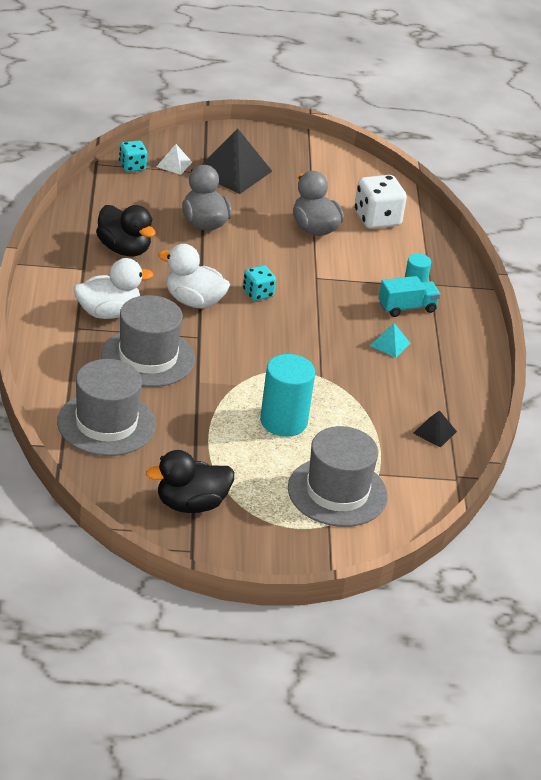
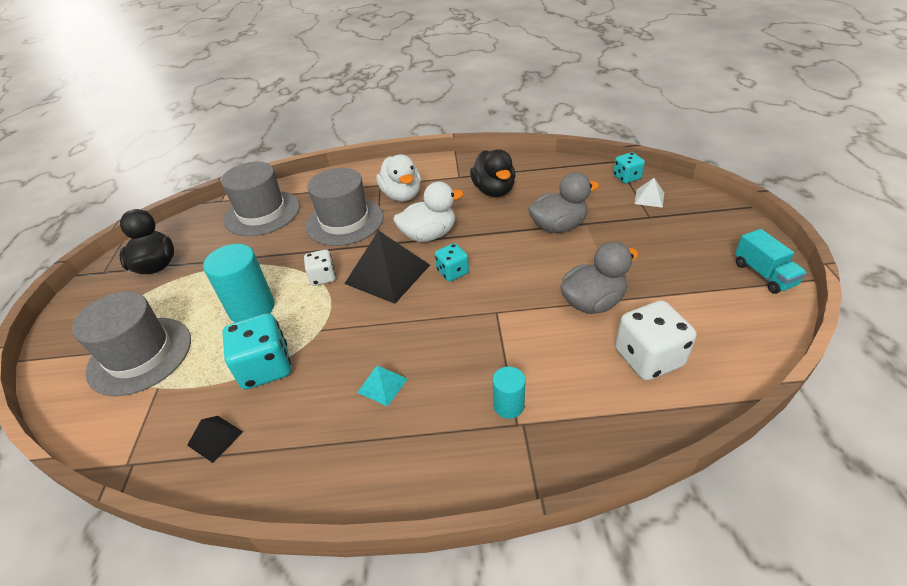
camera: 95 degrees right, 5 degrees up
black duck [96,205,155,256] -> black duck turned 60 degrees counterclockwise [470,149,516,197]
white duck [158,244,230,308] -> white duck turned 45 degrees clockwise [394,182,464,242]
black pyramid [201,129,272,194] -> black pyramid moved to [344,230,430,304]
turquoise truck [379,276,441,317] -> turquoise truck moved to [735,229,807,294]
none -> turquoise dice [222,313,291,389]
none -> white dice [304,250,336,286]

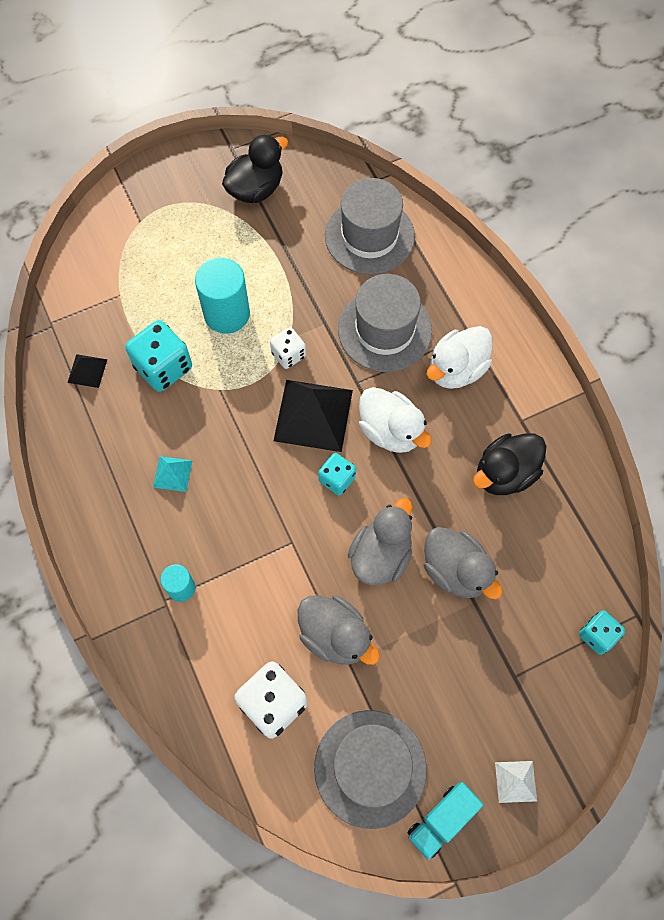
camera: 65 degrees right, 25 degrees up
grey hat [72,291,191,396] -> grey hat moved to [314,710,427,829]
white pyramid [634,178,664,208] -> white pyramid moved to [495,761,537,803]
none -> grey duck [348,498,412,586]

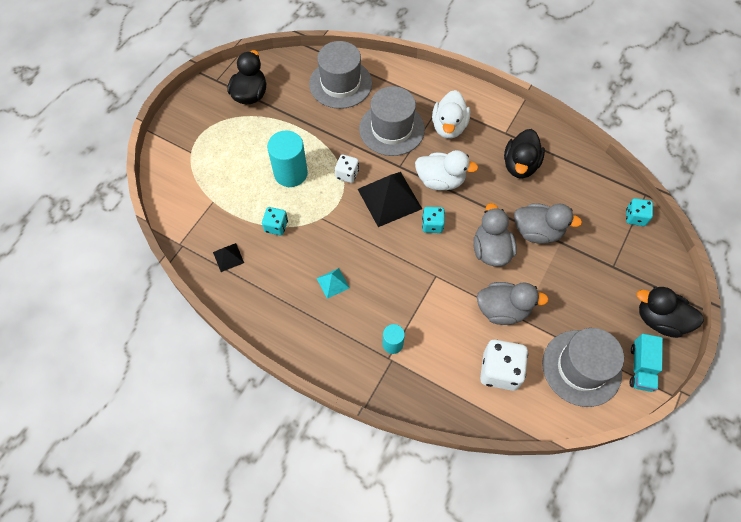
camera: 35 degrees left, 5 degrees down
turquoise dice [125,320,192,392] -> turquoise dice [262,207,288,235], size x0.59
white pyramid [495,761,537,803] -> black duck [637,287,704,338]

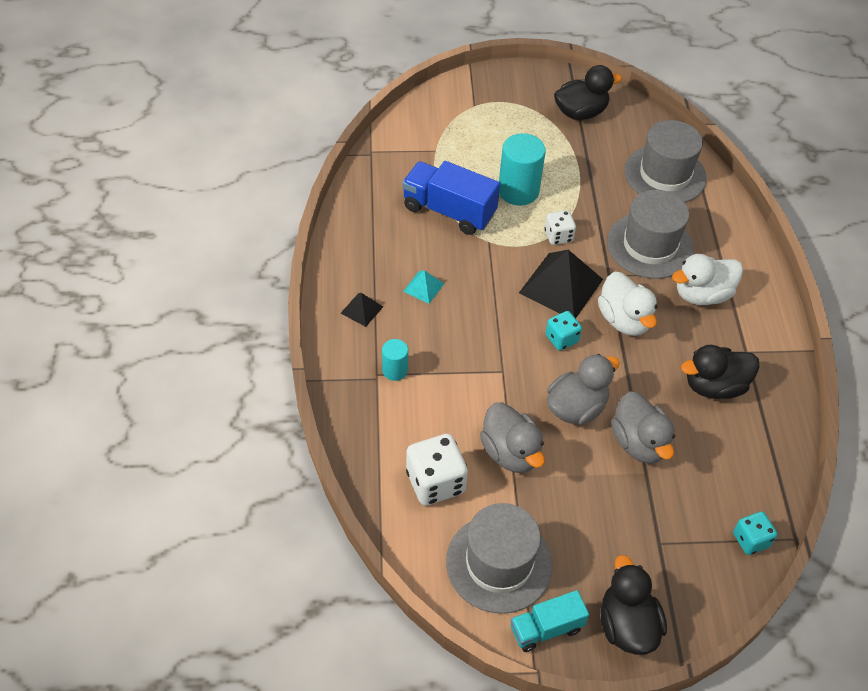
camera: 55 degrees right, 10 degrees down
black pyramid [213,243,244,272] -> black pyramid moved to [341,293,383,327]
turquoise dice [262,207,288,235] -> blue truck [402,161,500,235]

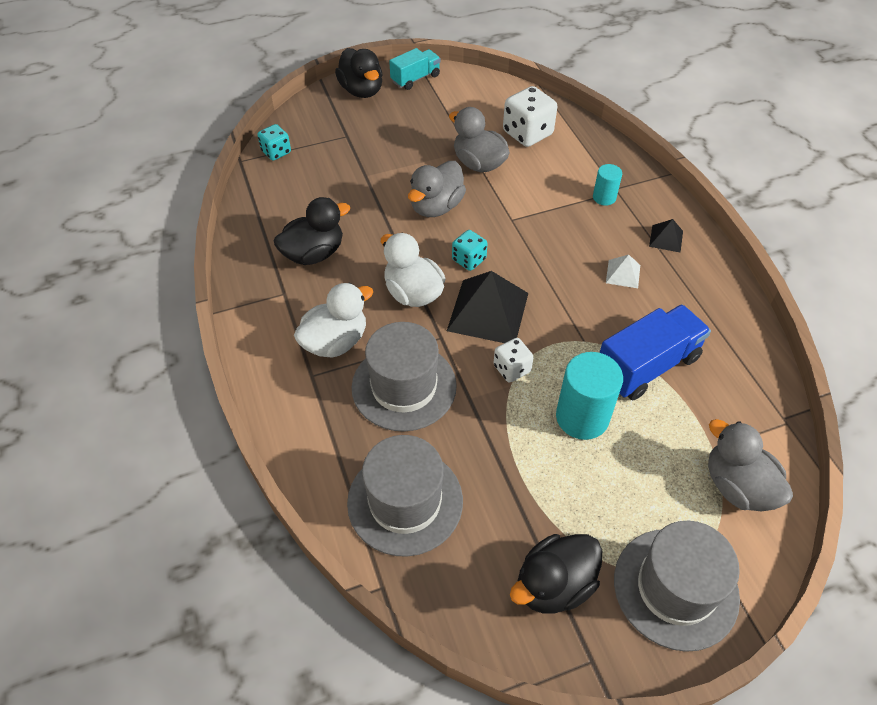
camera: 165 degrees right, 0 degrees up
blue truck [402,161,500,235] -> blue truck turned 45 degrees counterclockwise [600,304,711,400]
turquoise pyramid [403,270,444,304] -> white pyramid [606,255,640,288]
grey hat [446,503,552,614] -> grey hat moved to [614,521,740,652]
grey duck [611,391,675,464] -> grey duck moved to [708,419,793,511]

